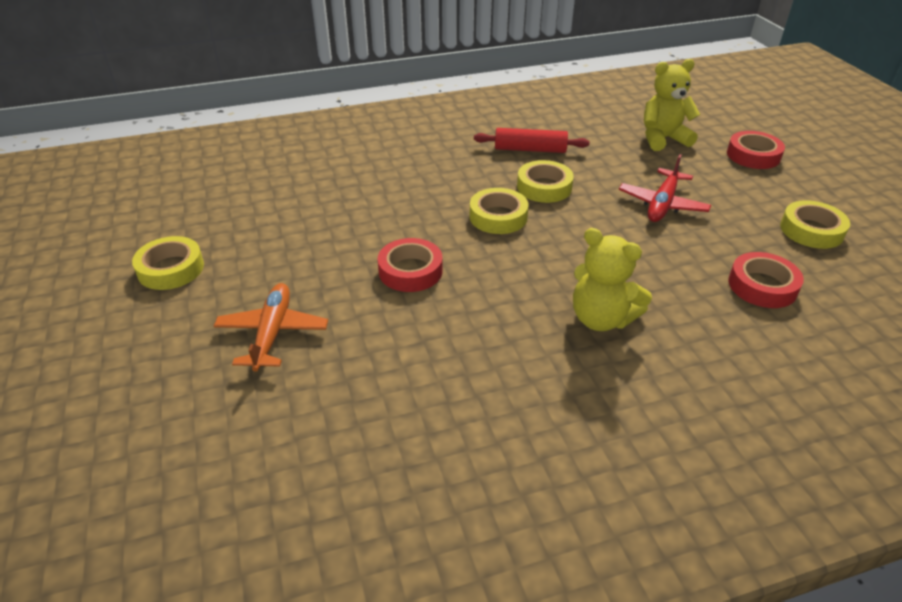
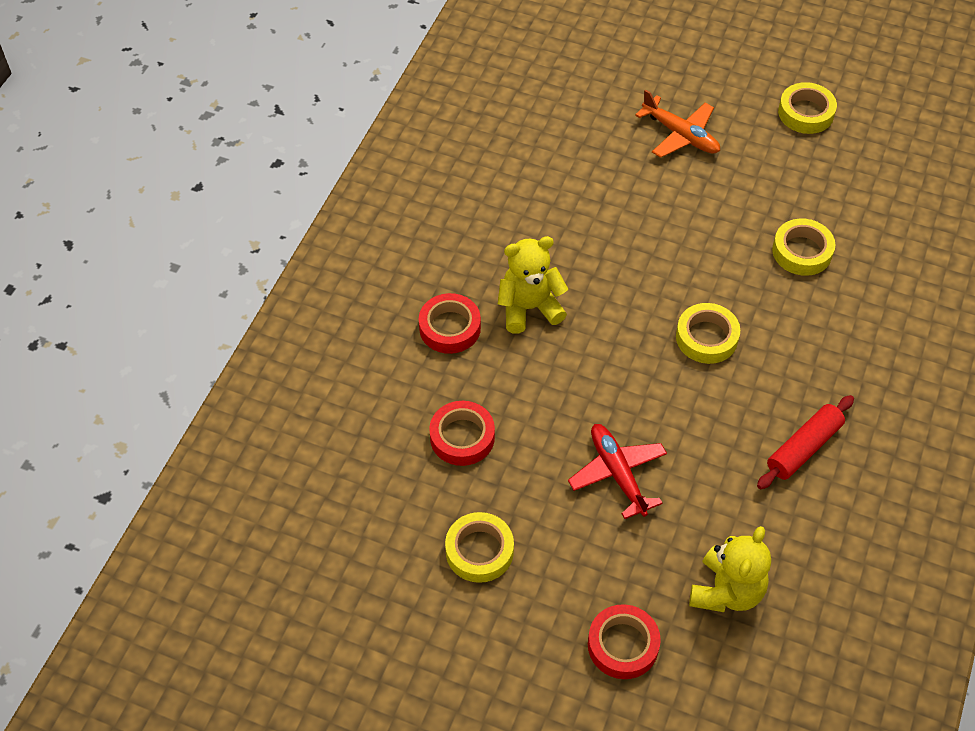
camera: 130 degrees right, 15 degrees up
red tape [378,238,443,292] -> red tape moved to [419,293,481,354]
yellow tape [517,160,574,203] -> yellow tape moved to [772,219,835,276]

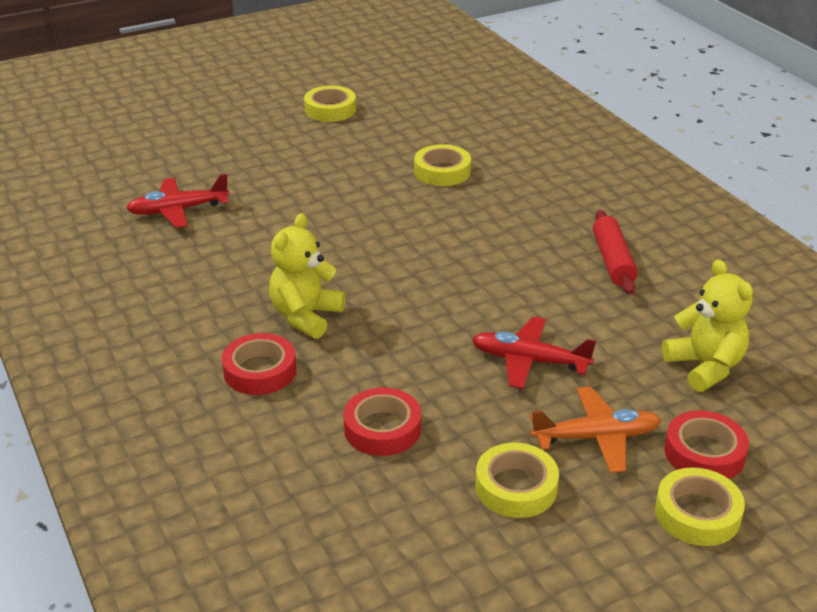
camera: 50 degrees left, 20 degrees down
orange plane [635,89,720,158] -> orange plane moved to [530,387,661,473]
yellow tape [676,303,740,364] -> yellow tape moved to [655,467,745,546]
none -> red plane [126,174,230,228]

